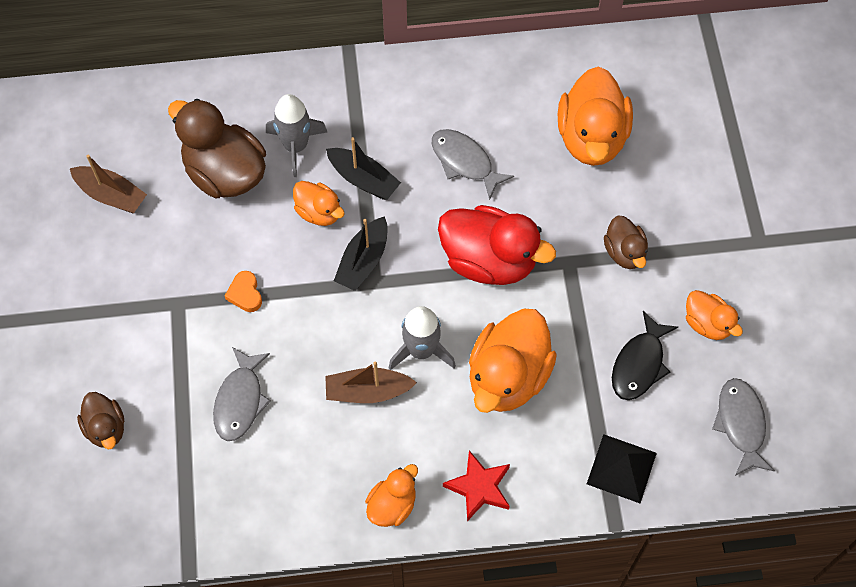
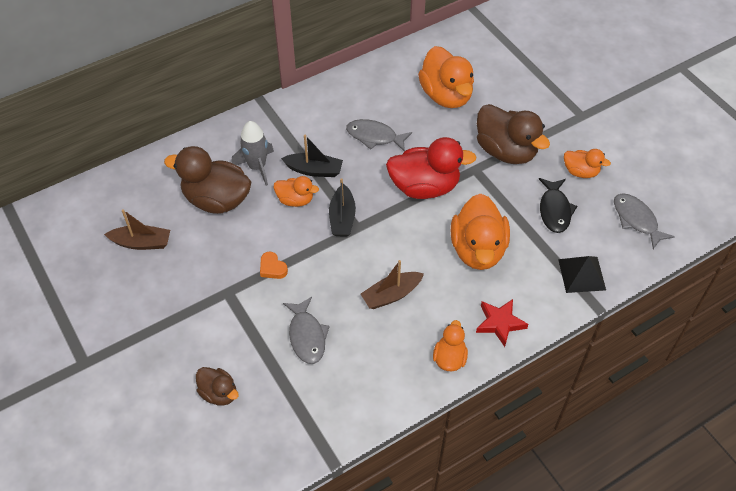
camera: 25 degrees left, 10 degrees down
grey rocket [389,306,456,370] -> none
brown duck [604,216,648,269] -> brown duck [477,104,550,164], size x1.86

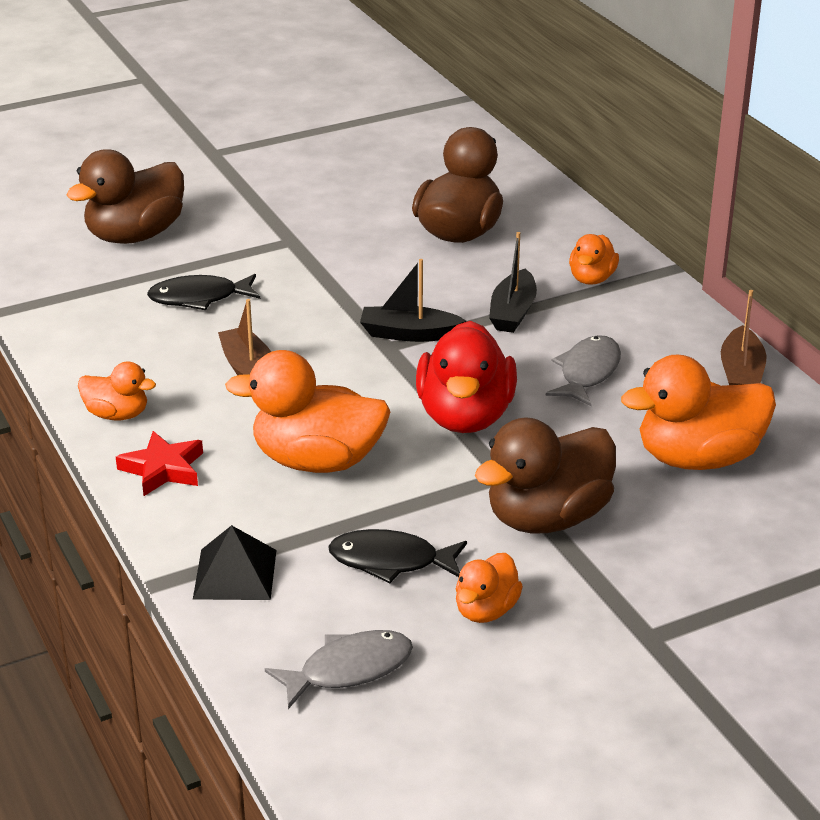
camera: 95 degrees right, 20 degrees down
brown boat [104,209,170,250] -> brown boat moved to [721,290,767,385]
brown duck [196,367,239,406] -> brown duck [66,149,184,244], size x1.86
grey rocket [232,121,274,186] -> none
orange heart [260,252,288,279] -> none
orange duck [274,176,319,207] -> orange duck moved to [569,234,619,285]
grey fish [283,297,330,364] -> black fish [147,274,260,310]

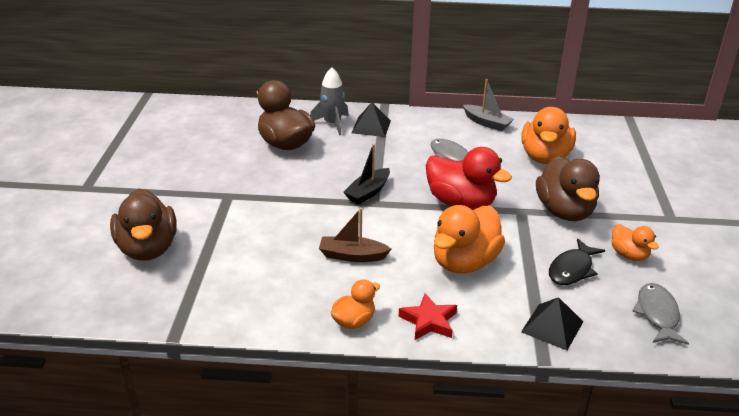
camera: 60 degrees left, 0 degrees up
black fish [147,274,260,310] -> none
black boat [489,232,537,333] -> none
orange duck [569,234,619,285] -> black pyramid [352,102,391,137]
brown boat [721,290,767,385] -> grey boat [463,79,514,131]
none -> grey rocket [310,68,349,136]

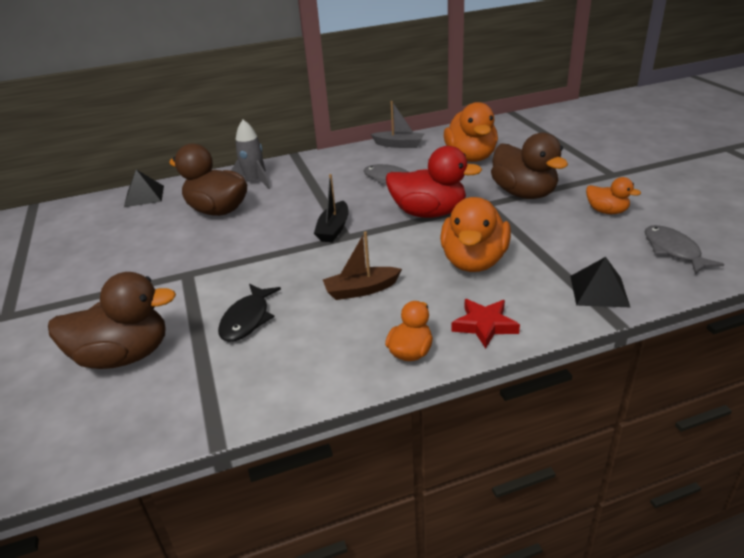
camera: 20 degrees left, 0 degrees up
brown duck [110,189,177,261] -> brown duck turned 60 degrees counterclockwise [48,272,176,369]
black pyramid [352,102,391,137] -> black pyramid moved to [124,169,164,207]
black fish [549,239,605,285] -> black fish moved to [218,284,281,342]

